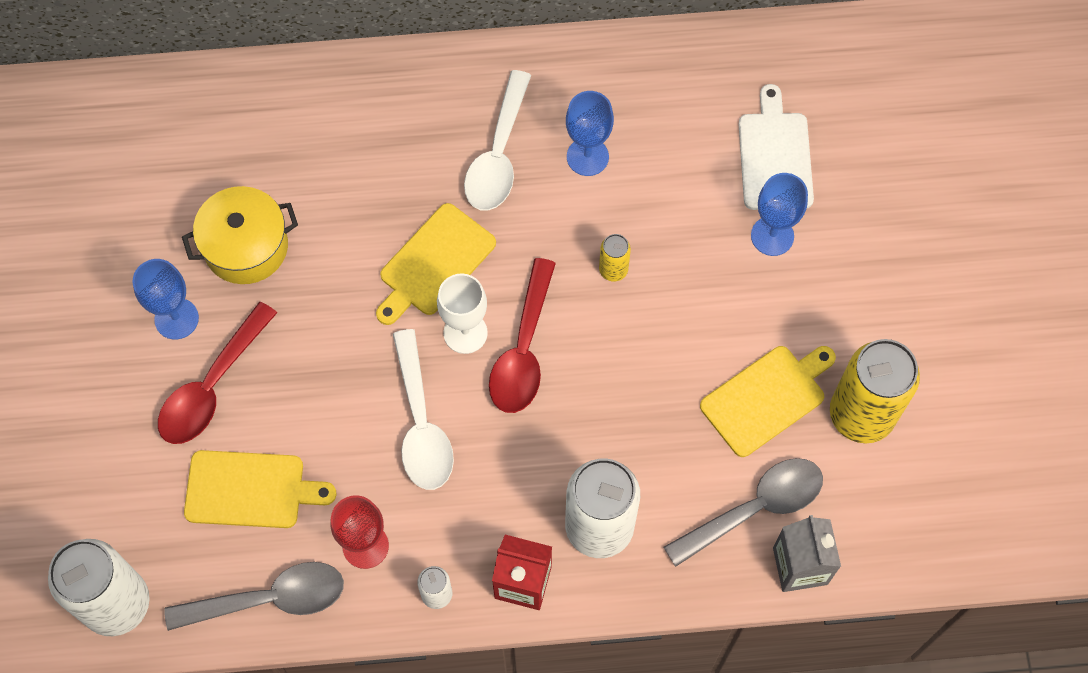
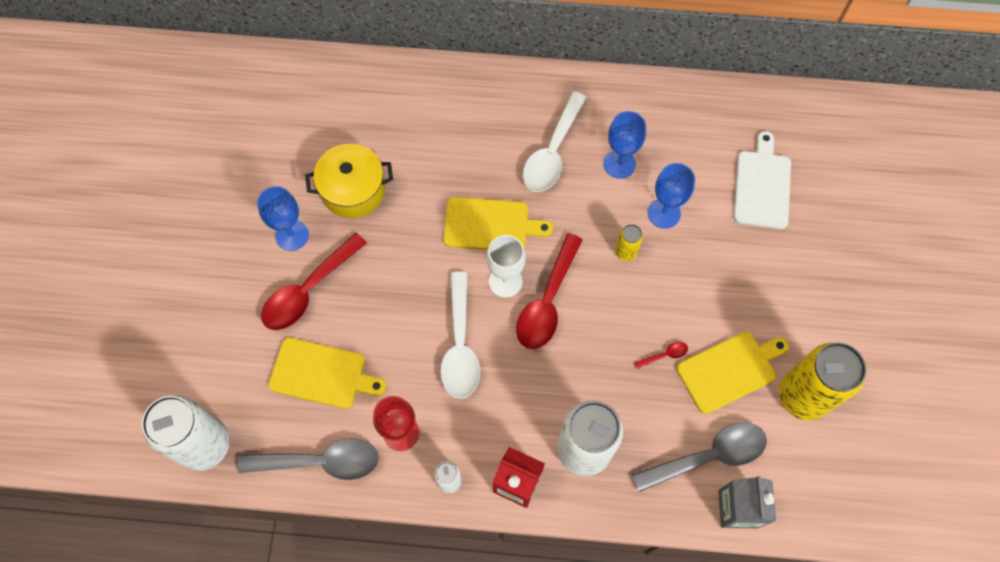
camera: 10 degrees right, 0 degrees up
yellow cutting board [376,203,496,325] -> yellow cutting board turned 135 degrees counterclockwise [443,197,553,250]
blue goblet [751,173,808,256] -> blue goblet moved to [648,163,695,229]
none -> red spoon [634,342,688,369]

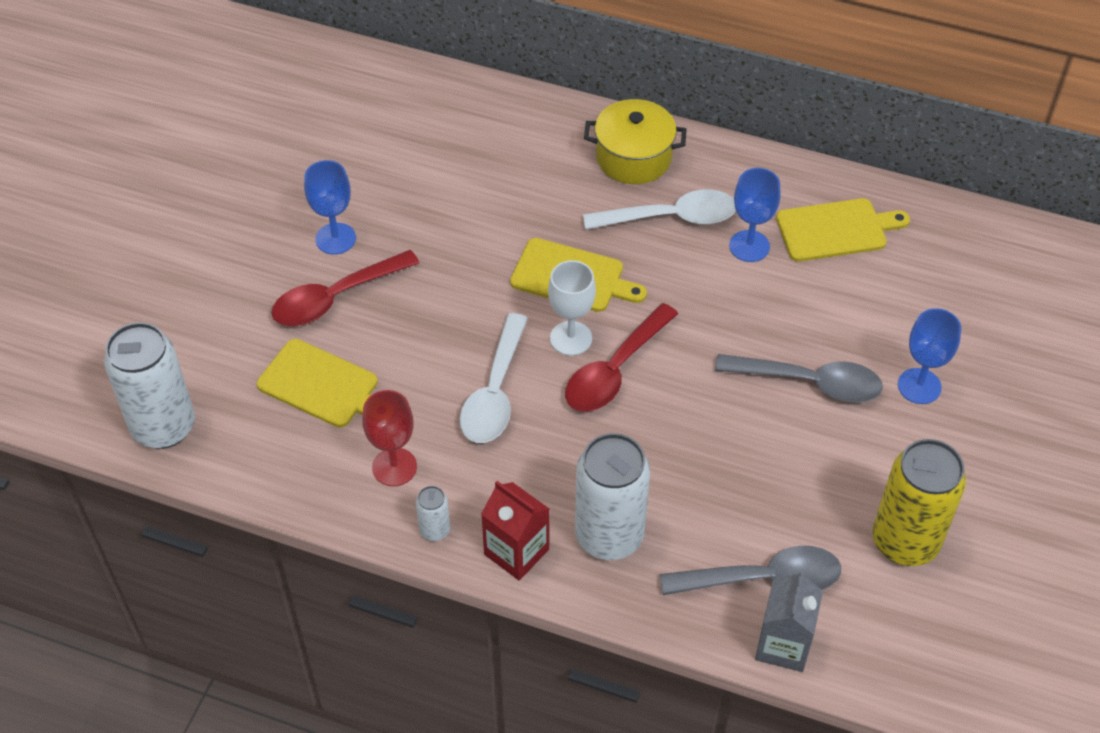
camera: 15 degrees right, 15 degrees down
grey spoon [238,438,379,480] -> grey spoon moved to [715,354,883,403]
yellow pot [305,144,393,218] -> yellow pot moved to [584,99,687,184]
white spoon [523,91,587,192] -> white spoon turned 135 degrees counterclockwise [583,190,736,230]
yellow can [615,224,643,261] -> none
red spoon [634,342,688,369] -> none
blue goblet [648,163,695,229] -> blue goblet moved to [898,308,961,404]
yellow cutting board [677,331,789,414] -> yellow cutting board moved to [776,198,910,262]
white cutting board [734,131,791,229] -> none

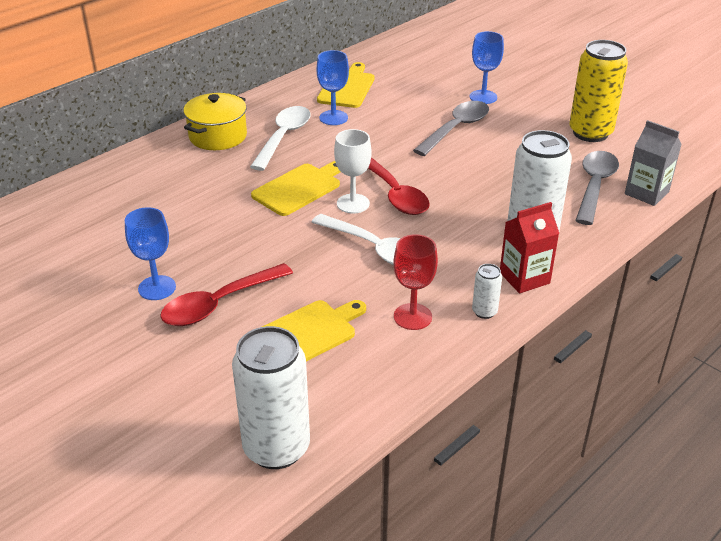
camera: 65 degrees left, 15 degrees down
red spoon [271,250,419,326] -> red spoon turned 60 degrees clockwise [160,263,293,326]

